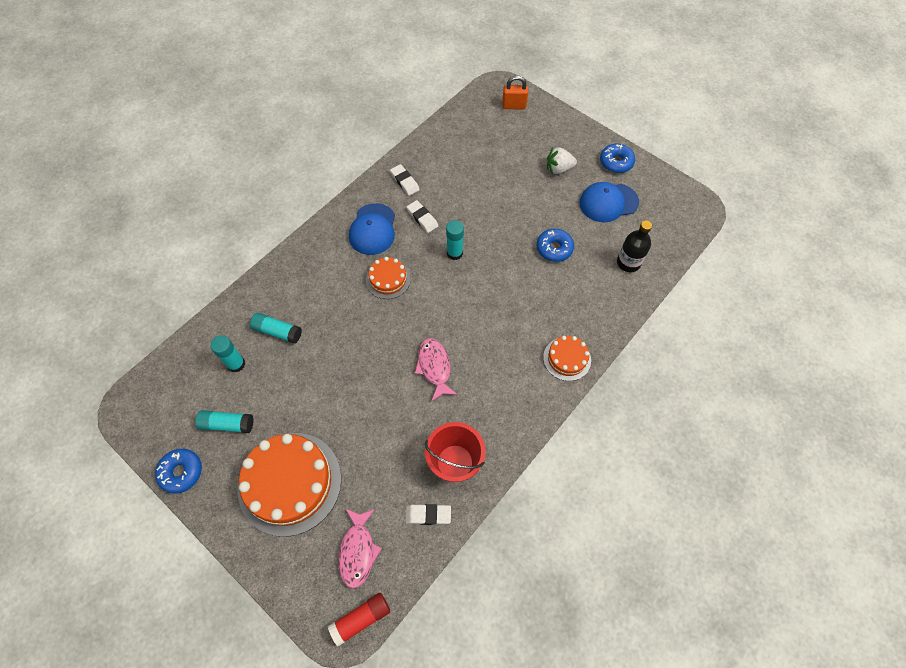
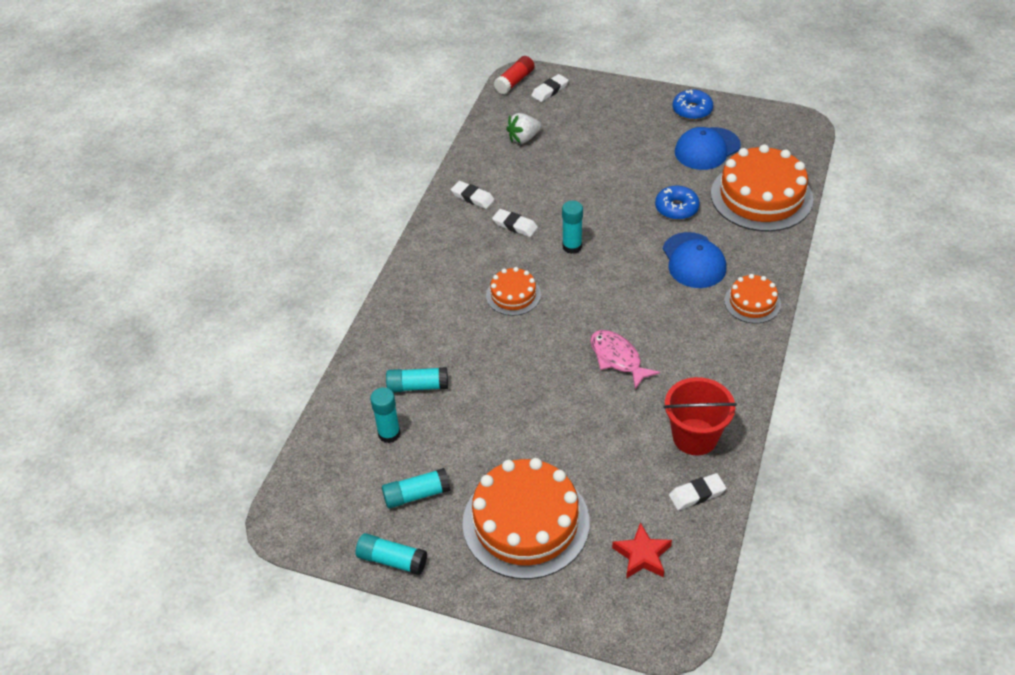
camera: 20 degrees left, 15 degrees down
blue donut [155,449,202,494] -> turquoise glue stick [356,533,427,575]
red glue stick [328,593,390,646] -> red glue stick moved to [494,56,535,94]
pink fish [338,508,382,589] -> red star [612,522,672,579]
blue cap [349,203,395,255] -> blue cap moved to [663,232,726,288]
orange padlock [502,76,528,110] -> white eraser [531,74,569,102]
white strawberry [547,147,577,174] -> white strawberry moved to [506,113,541,144]
black bottle [617,220,652,272] -> orange cake [711,144,813,232]

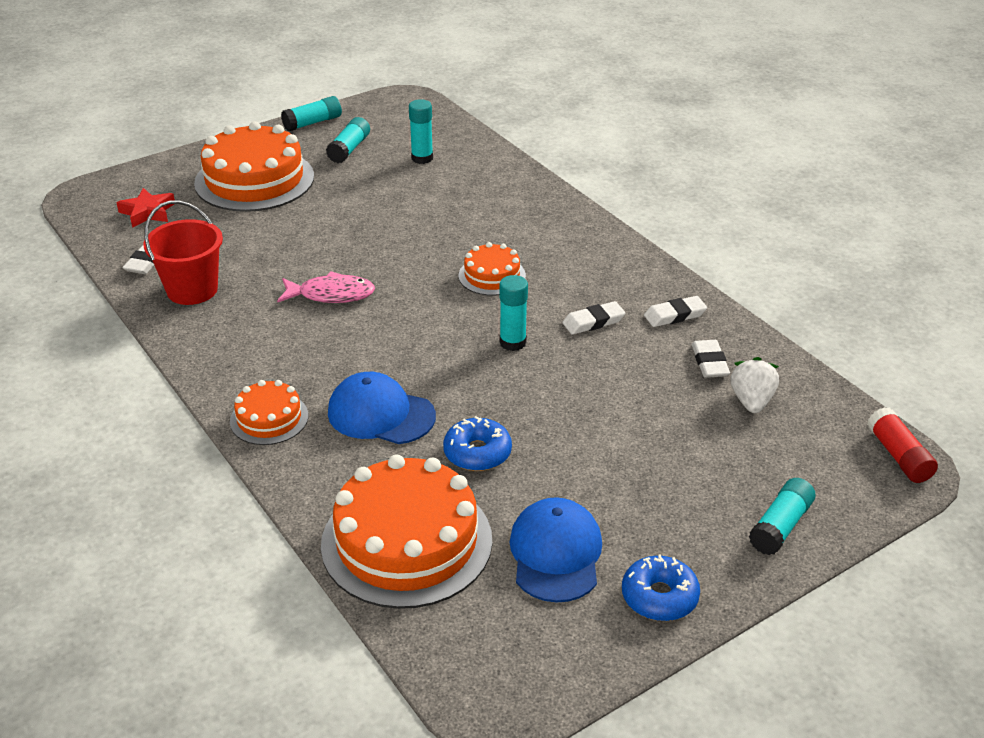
camera: 125 degrees right, 10 degrees down
turquoise glue stick [386,367,448,392] -> turquoise glue stick moved to [749,478,816,555]
white eraser [531,74,569,102] -> white eraser moved to [692,340,730,378]

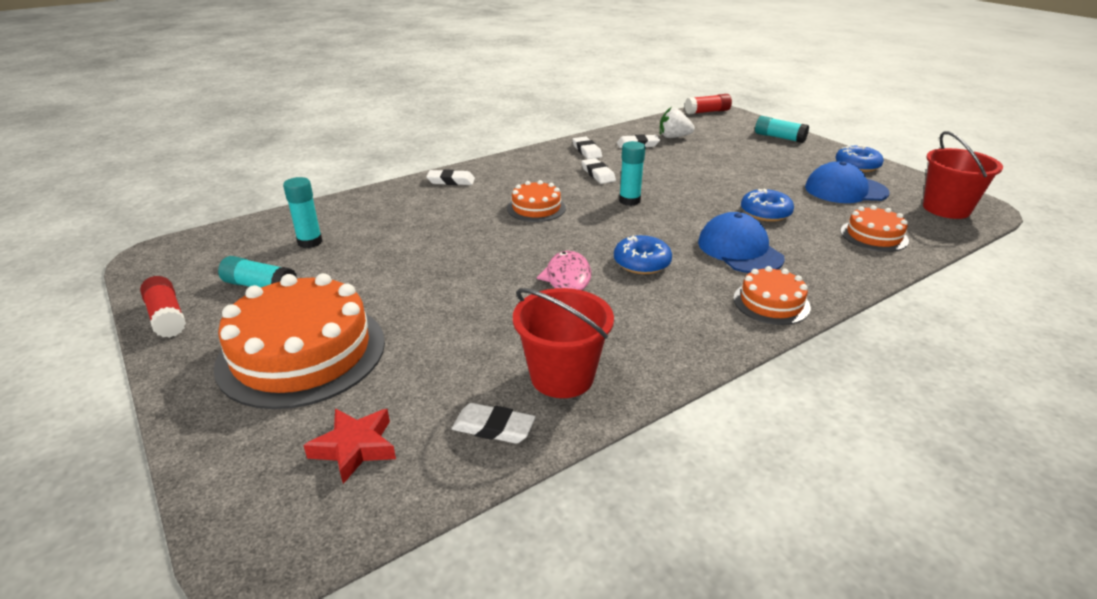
camera: 90 degrees left, 5 degrees down
turquoise glue stick [281,96,342,131] -> red glue stick [140,276,186,338]
orange cake [321,454,492,609] -> orange cake [841,205,909,252], size x0.51
blue cap [328,372,436,444] -> blue cap turned 135 degrees clockwise [698,212,785,273]
none -> white eraser [426,169,475,185]
none -> blue donut [614,235,672,274]
none -> red bucket [923,131,1003,219]

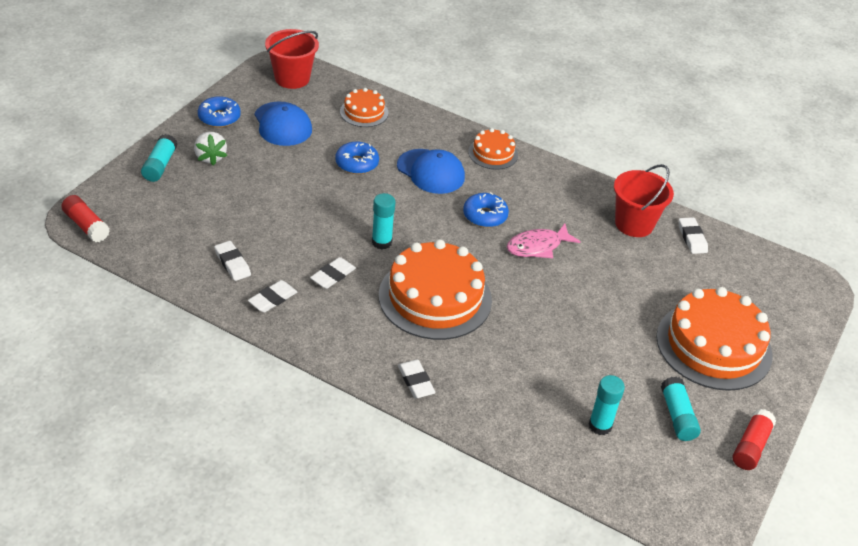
camera: 120 degrees left, 10 degrees up
red star [303,409,396,484] -> none
orange cake [507,180,566,222] -> orange cake [379,239,492,340], size x1.96
white strawberry [660,107,695,138] -> white strawberry moved to [194,132,227,166]
blue cap [698,212,785,273] -> blue cap turned 90 degrees counterclockwise [397,149,465,194]

